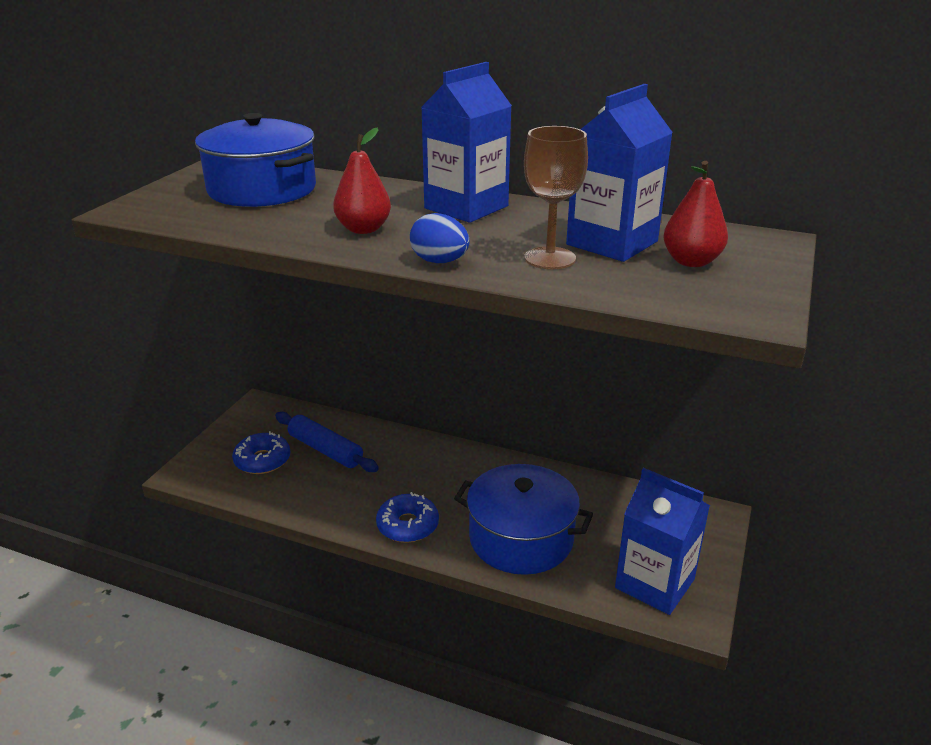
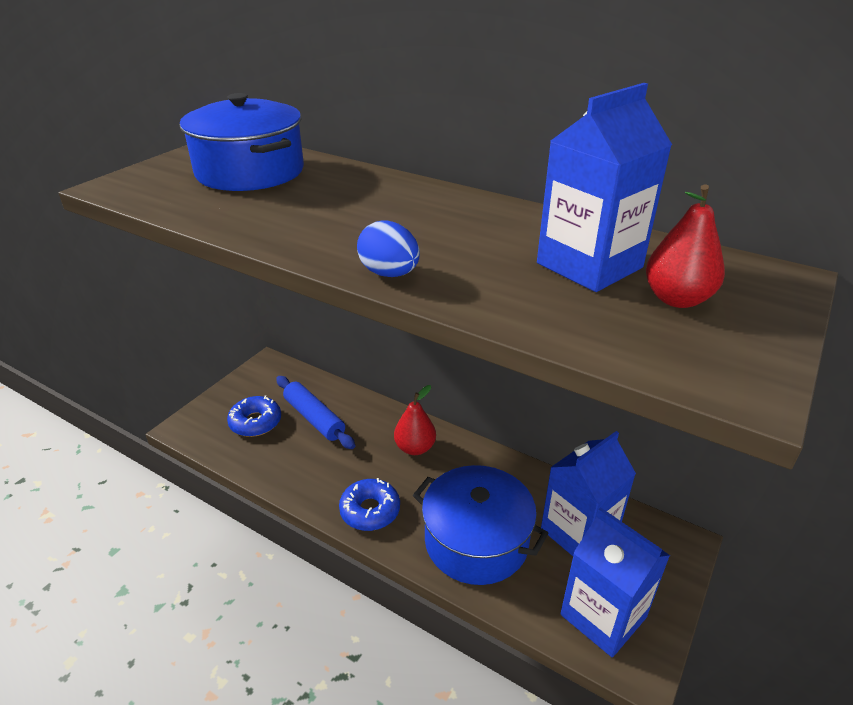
camera: 10 degrees right, 5 degrees up
red pear [333,128,391,234] -> red pear moved to [394,385,436,455]
blue carton [421,62,512,223] -> blue carton moved to [541,431,636,556]
brown goblet [524,126,588,269] -> none

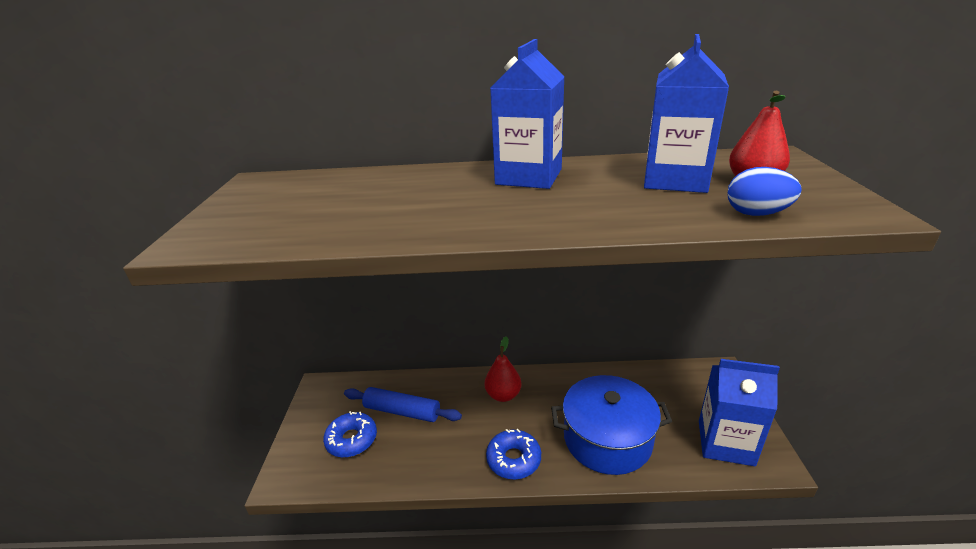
camera: 30 degrees left, 5 degrees down
blue pot [180,93,304,191] -> none
blue egg [357,221,420,277] -> blue egg moved to [727,167,801,216]
blue carton [541,431,636,556] -> blue carton moved to [490,39,564,189]

